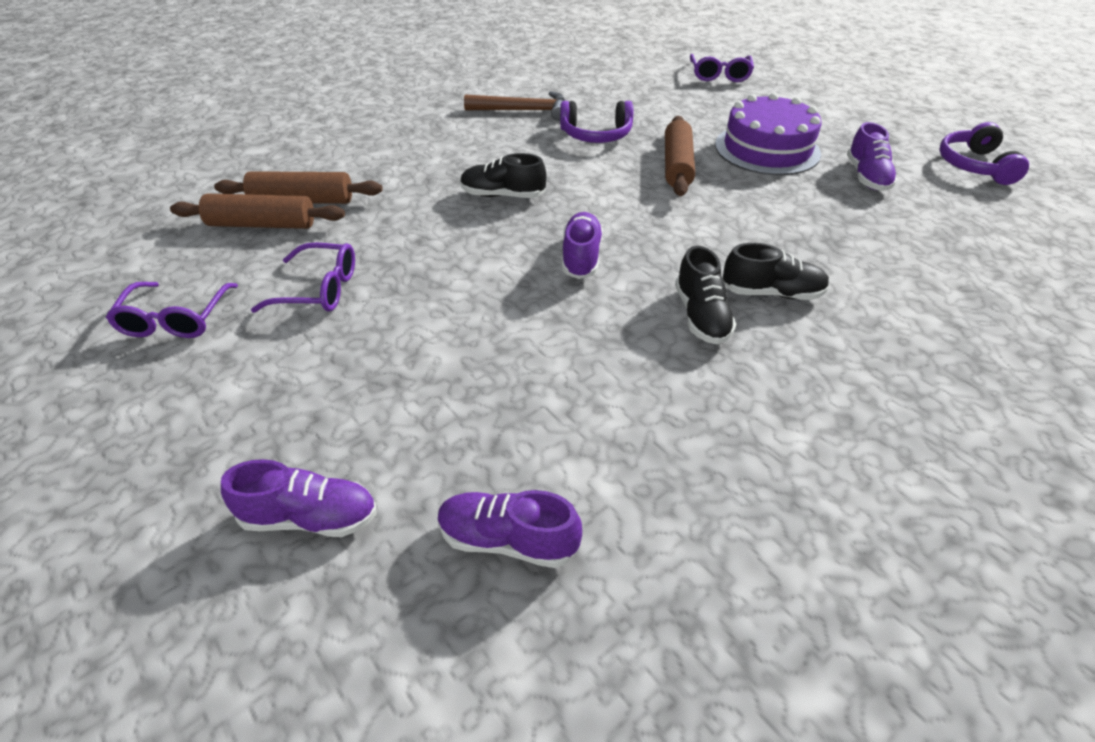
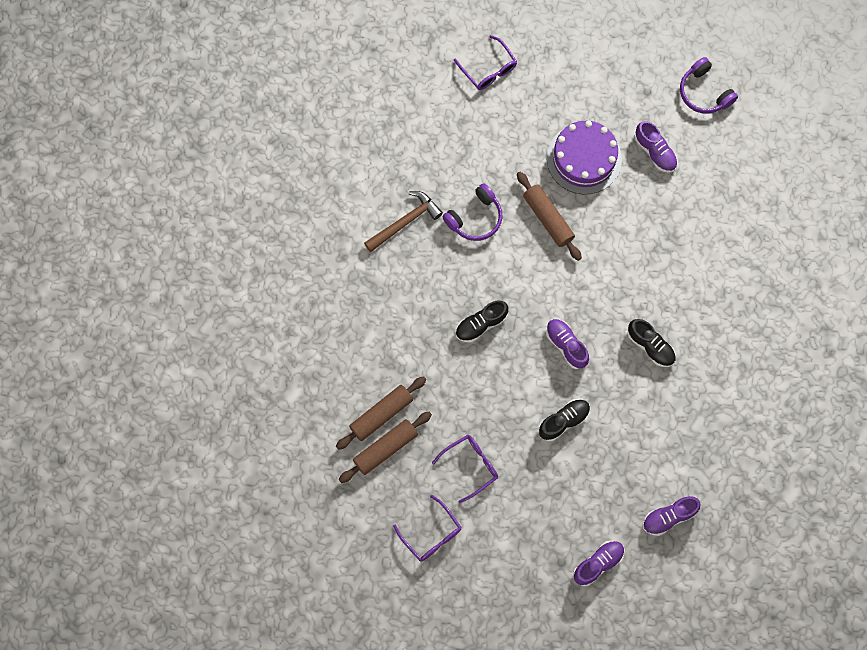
camera: 40 degrees left, 30 degrees up
black shoe [723,243,829,300] -> black shoe moved to [539,399,590,441]

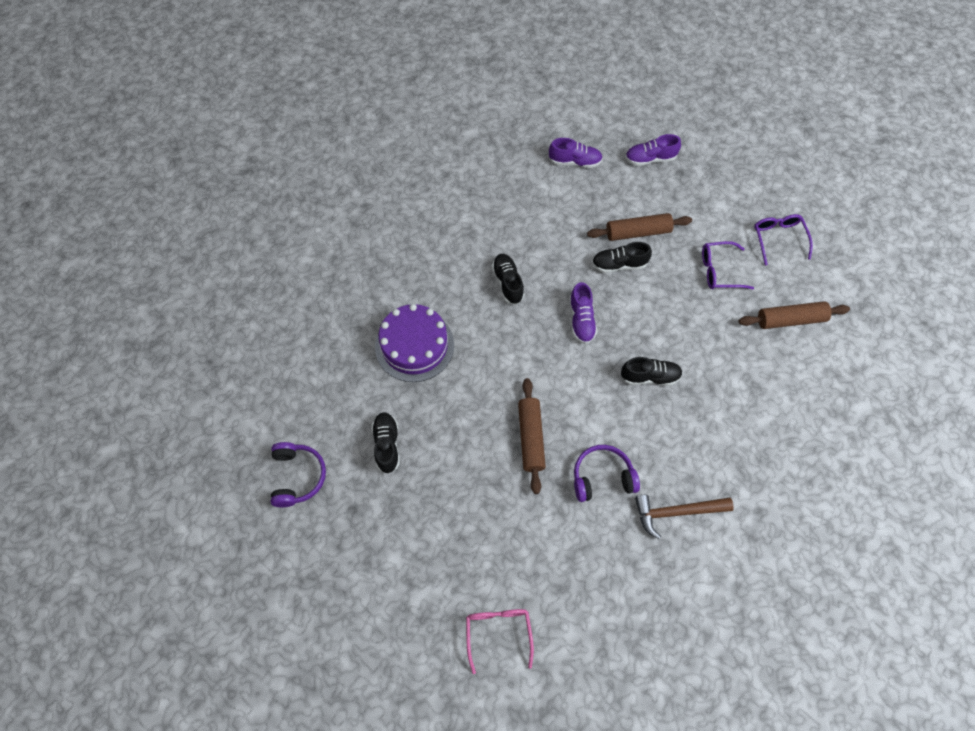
camera: 150 degrees left, 10 degrees down
brown rolling pin [336,376,426,450] -> brown rolling pin moved to [587,213,692,241]
purple glasses [454,35,517,90] -> pink glasses [466,609,534,674]
purple cake [547,121,622,194] -> purple cake moved to [375,304,454,382]
purple shoe [635,121,678,173] -> black shoe [372,412,400,474]

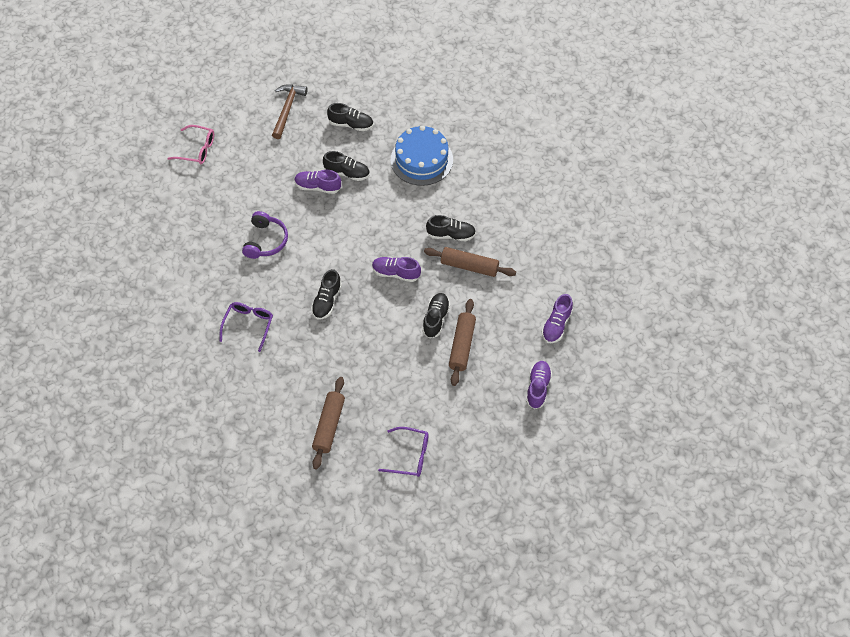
camera: 110 degrees right, 5 degrees down
purple headphones [271,442,326,507] -> none
purple cake [375,304,454,382] -> blue cake [391,125,453,186]
brown rolling pin [518,378,546,494] -> brown rolling pin moved to [424,247,516,277]
brown hammer [635,495,734,539] -> brown hammer moved to [272,85,308,139]
purple glasses [702,241,754,289] -> purple glasses moved to [219,302,273,352]
none -> purple shoe [294,170,341,194]
none -> black shoe [323,151,370,181]

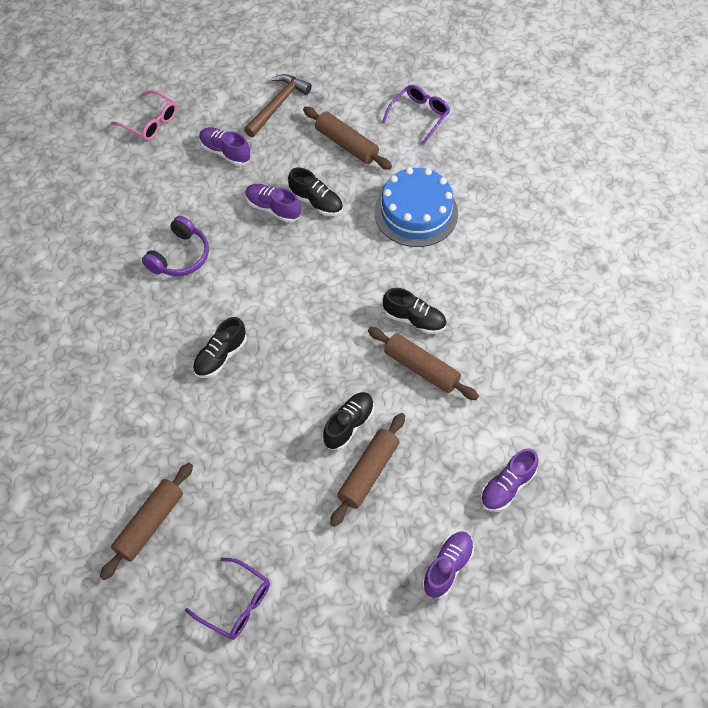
camera: 20 degrees right, 0 degrees up
purple glasses [219,302,273,352] -> purple glasses moved to [382,85,450,145]
black shoe [327,103,374,131] -> brown rolling pin [303,107,392,170]
purple shoe [372,257,421,282] -> purple shoe moved to [199,127,251,166]

